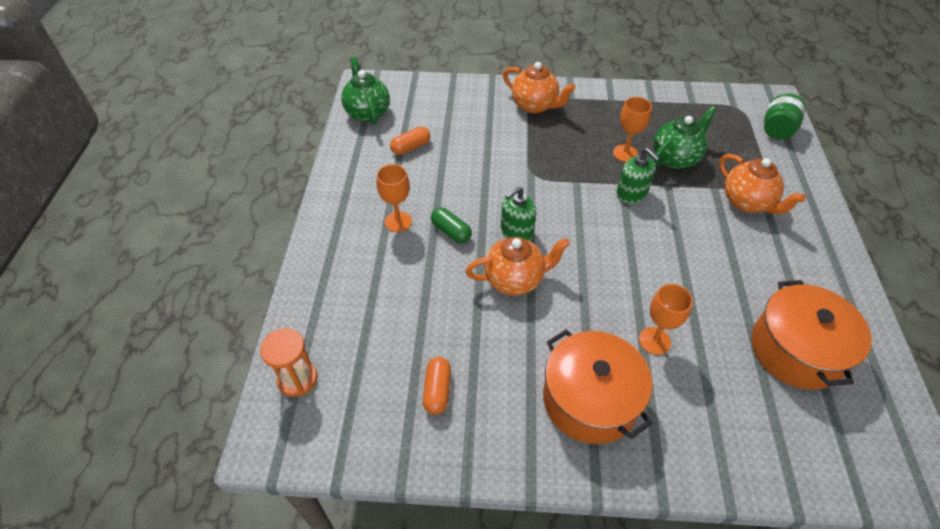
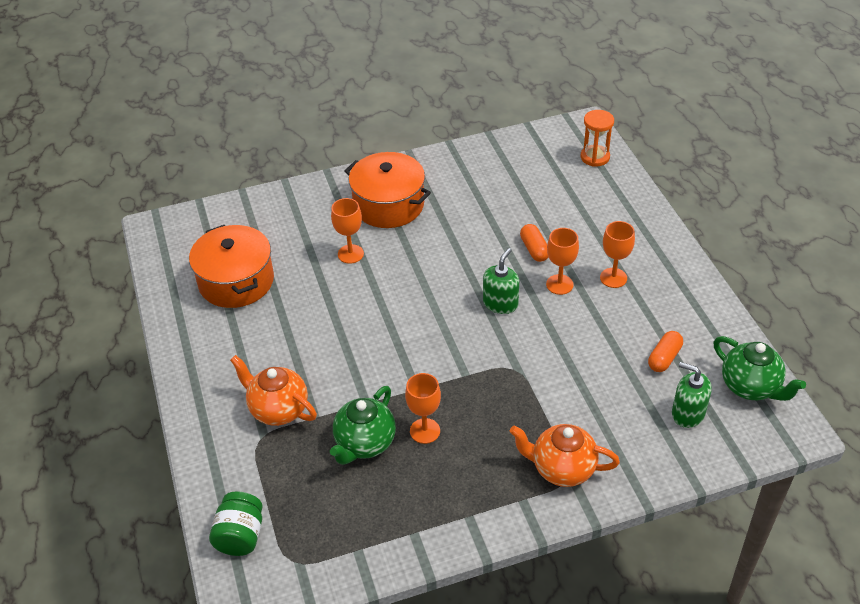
camera: 160 degrees right, 5 degrees down
orange capsule [423,357,451,415] -> orange capsule moved to [520,224,548,262]
green capsule [431,207,472,243] -> orange goblet [546,228,579,295]
orange teapot [465,237,570,296] -> none
green soap dispenser [616,148,660,204] -> green soap dispenser moved to [672,362,712,428]

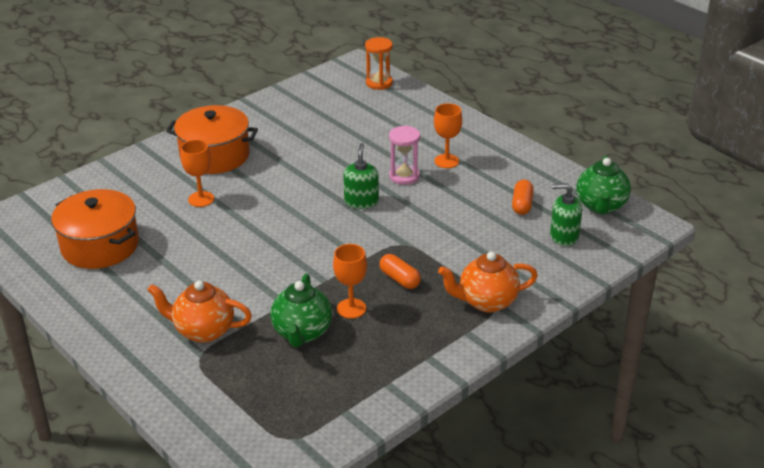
camera: 25 degrees left, 10 degrees down
green jar [209,491,263,556] -> none
orange capsule [520,224,548,262] -> orange capsule moved to [379,254,421,289]
orange goblet [546,228,579,295] -> pink hourglass [389,126,420,185]
green teapot [713,336,806,401] -> green teapot turned 75 degrees clockwise [576,156,631,215]

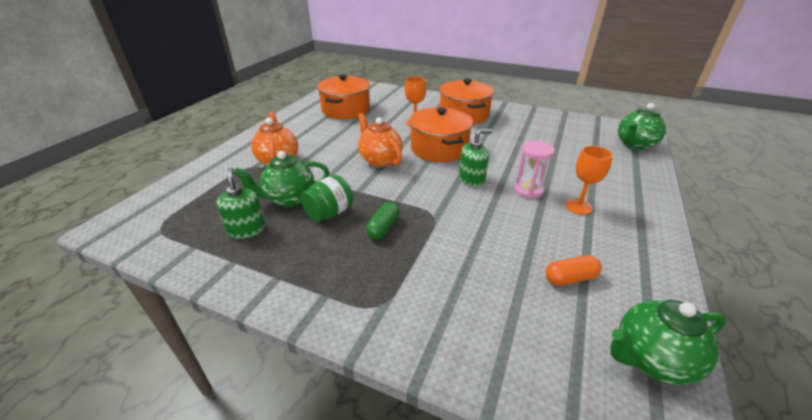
camera: 65 degrees right, 0 degrees up
orange goblet [333,244,367,319] -> green jar [300,175,353,222]
orange hourglass [365,37,393,90] -> green teapot [618,103,666,150]
orange capsule [379,254,421,289] -> green capsule [366,202,399,239]
orange teapot [438,251,538,312] -> orange teapot moved to [358,113,403,167]
green soap dispenser [550,183,582,246] -> green soap dispenser moved to [217,167,265,239]
none -> orange pot [409,108,473,162]

